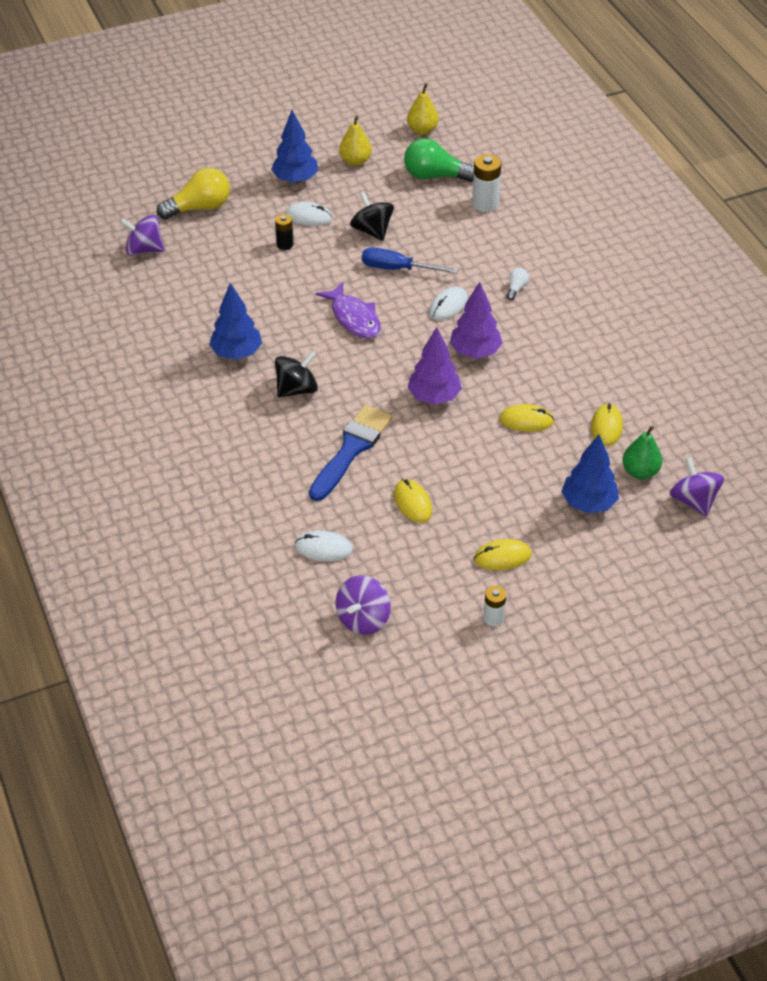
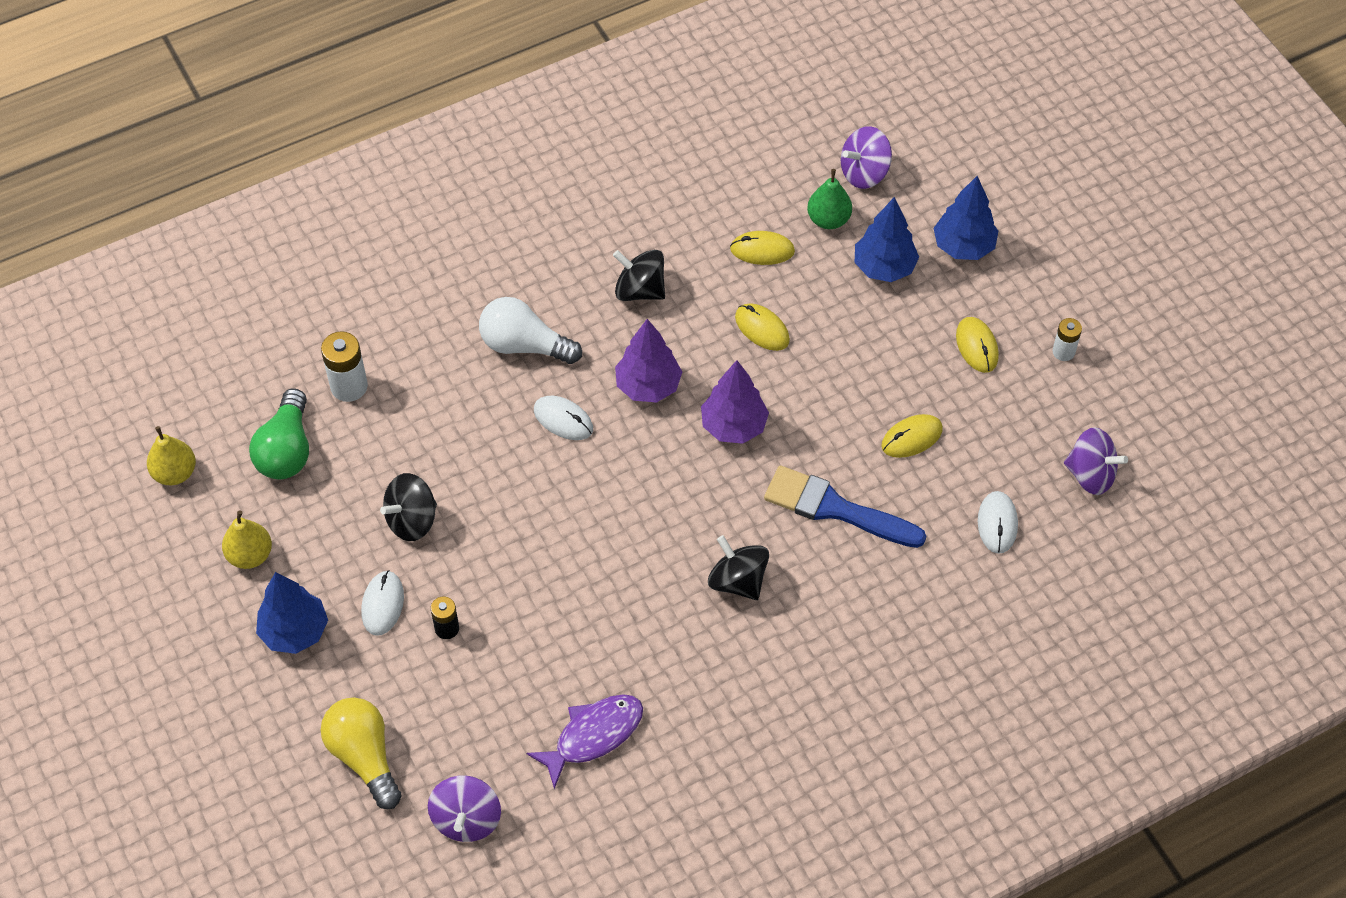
camera: 95 degrees left, 10 degrees up
blue tree [209,283,262,360] -> blue tree moved to [933,176,998,260]
purple fish [316,282,381,339] -> purple fish moved to [526,694,643,789]
blue screwdriver [362,248,459,274] -> none
yellow mouse [499,404,554,432] -> yellow mouse turned 45 degrees counterclockwise [735,303,790,351]
white light bulb [506,268,529,300] -> white light bulb [479,297,582,364], size x2.18
none -> black spinning top [613,250,665,301]

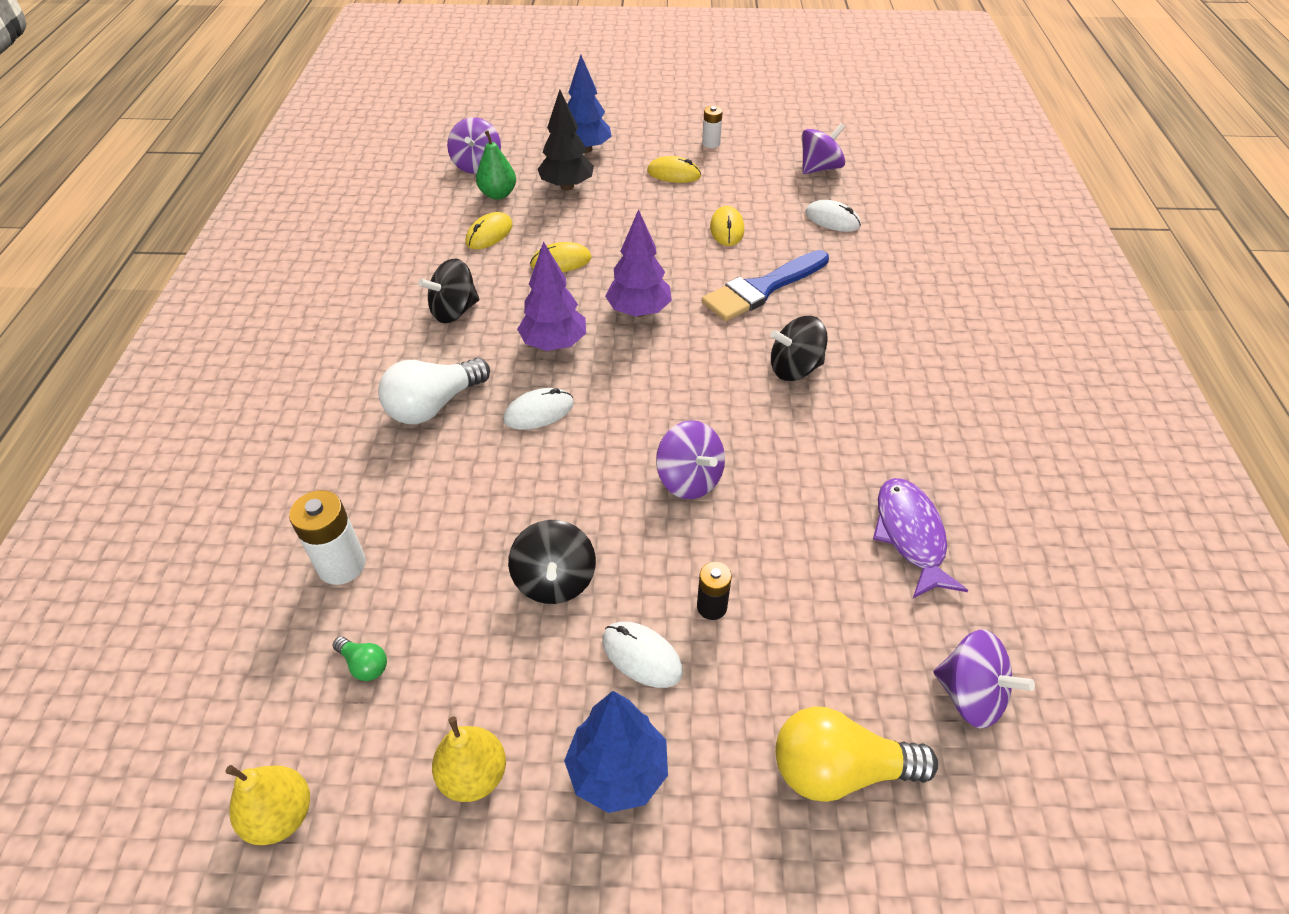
camera: 60 degrees left, 10 degrees down
green light bulb [249,388,309,479] -> green light bulb [333,636,387,681], size x0.46
blue tree [855,197,919,282] -> black tree [538,89,594,191]
none -> purple spinning top [656,420,725,499]

